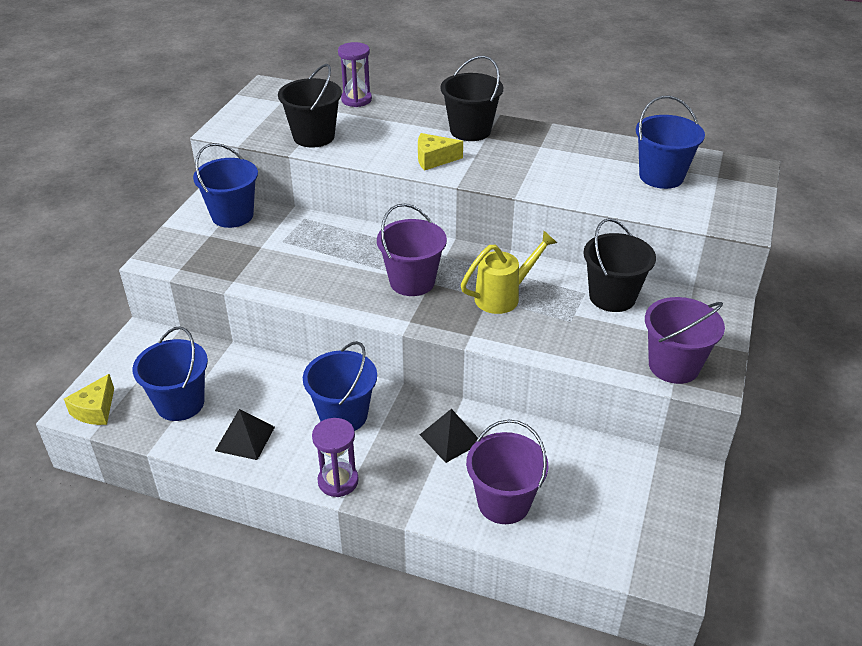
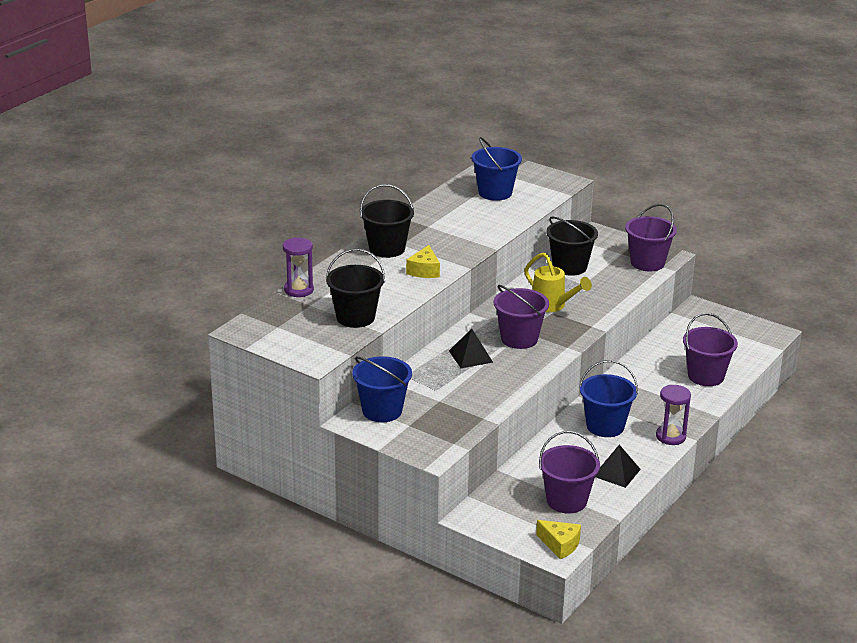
camera: 75 degrees left, 10 degrees down
blue bucket [133,326,208,421] -> purple bucket [539,431,600,513]
black pyramid [420,409,478,463] -> black pyramid moved to [449,329,493,368]
yellow watering can [461,231,557,314] -> yellow watering can turned 150 degrees clockwise [524,252,592,312]

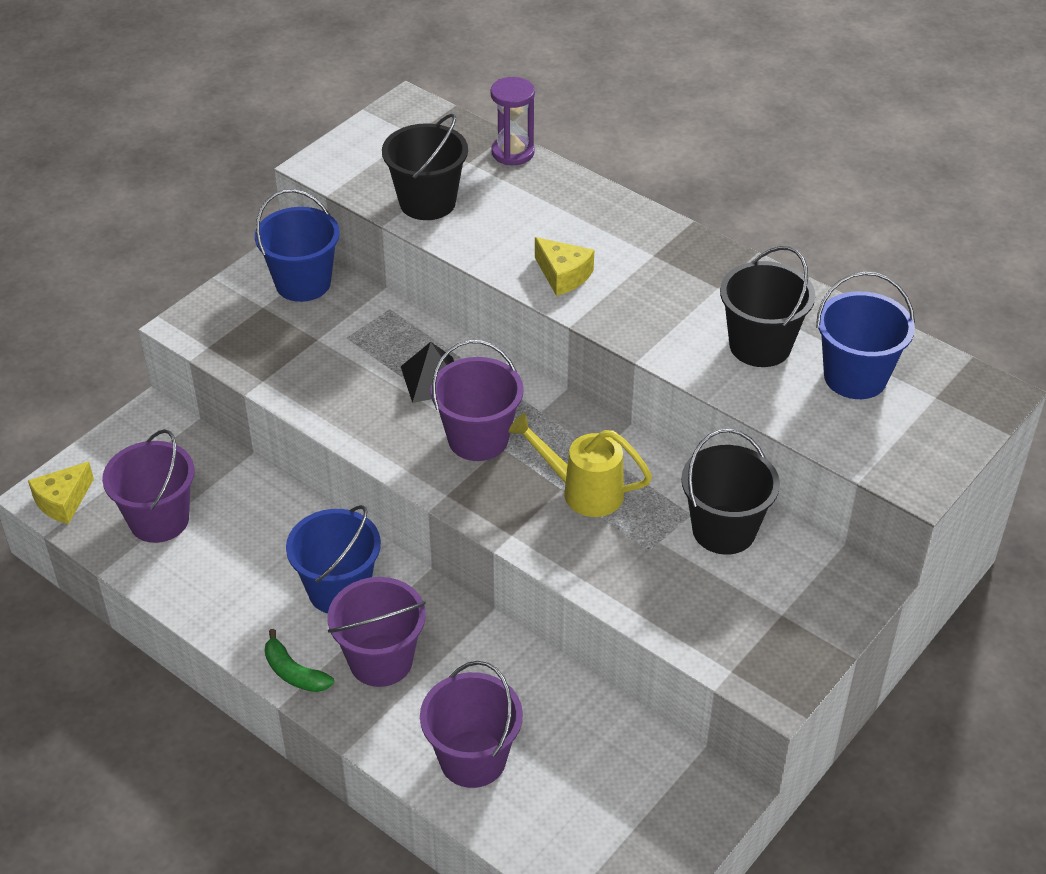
camera: 95 degrees right, 15 degrees up
black bucket [360,184,414,258] -> black bucket moved to [720,246,815,367]
yellow cheese [406,245,440,278] -> yellow cheese turned 150 degrees counterclockwise [535,237,594,296]
yellow watering can [524,252,592,312] -> yellow watering can turned 60 degrees clockwise [508,413,652,517]
black pyramid [595,445,641,488] -> none
purple bucket [625,204,677,271] -> purple bucket moved to [328,577,426,687]
purple hourglass [656,385,691,445] -> green banana [265,629,334,692]

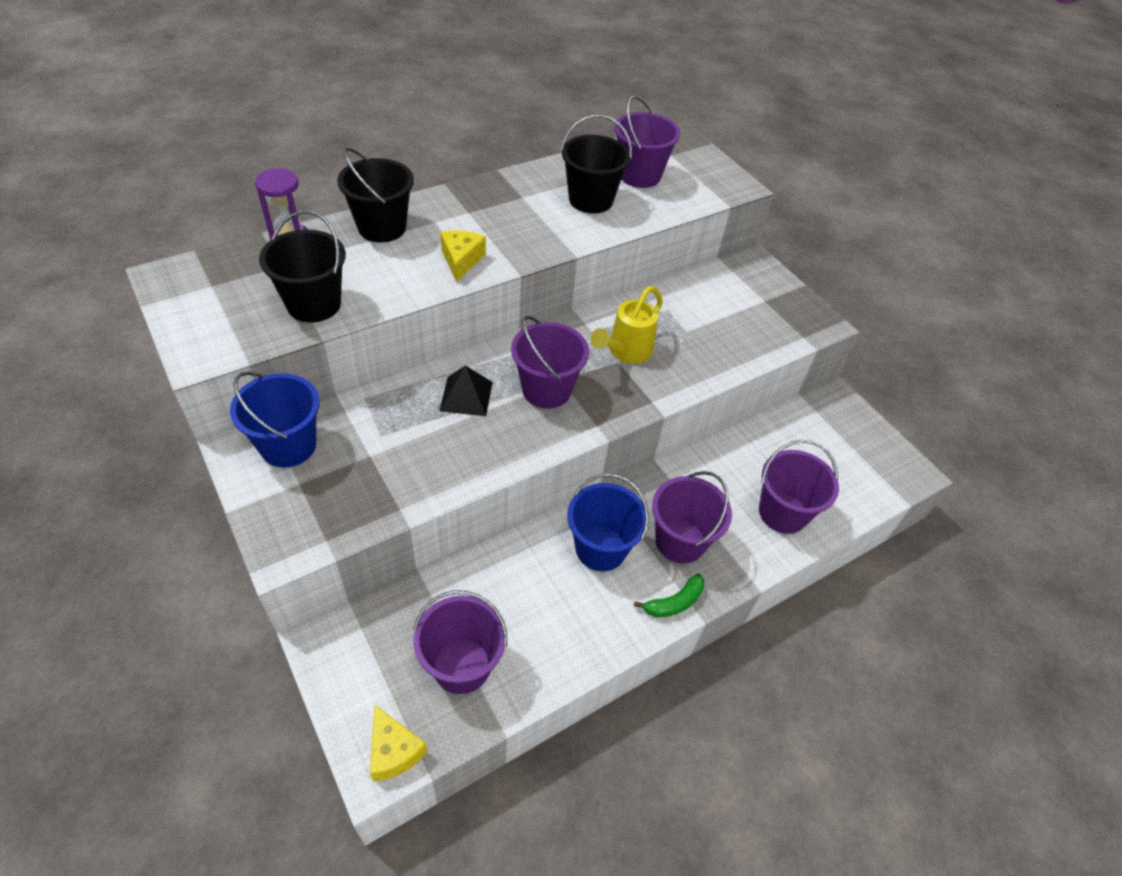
camera: 75 degrees left, 5 degrees up
yellow cheese [535,237,594,296] -> yellow cheese turned 60 degrees counterclockwise [440,231,486,282]
black bucket [681,429,780,555] -> black bucket moved to [337,148,414,242]
blue bucket [816,272,915,399] -> purple bucket [614,95,681,188]

